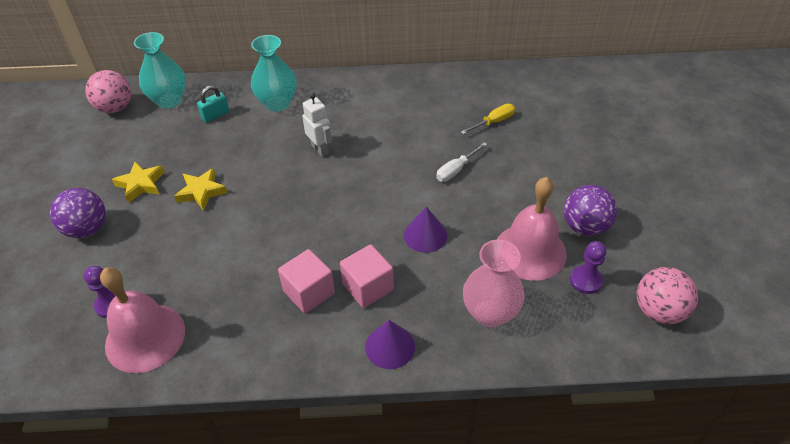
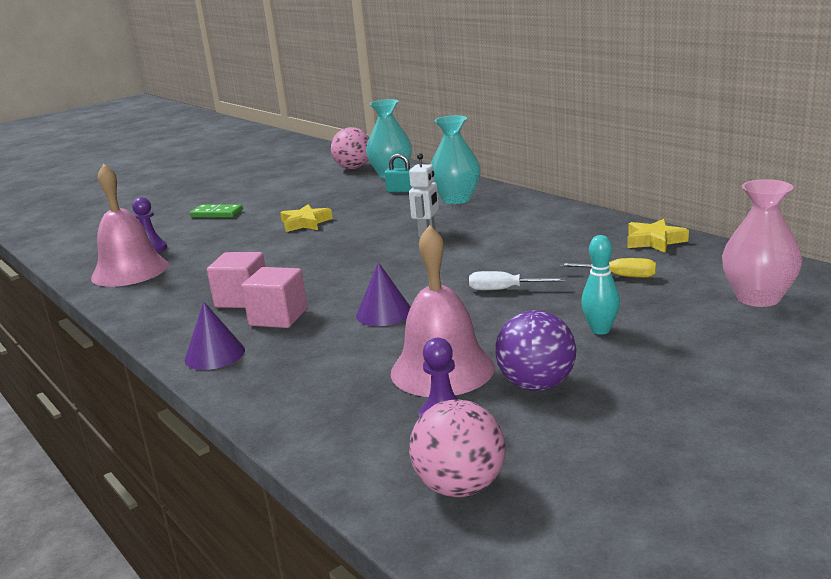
camera: 55 degrees right, 25 degrees down
purple ball [50,188,106,238] -> green domino [190,205,243,218]
yellow star [112,162,165,203] -> yellow star moved to [627,219,689,253]
pink vase [463,240,525,327] -> pink vase moved to [722,179,802,307]
none -> turquoise bowling pin [581,235,620,334]

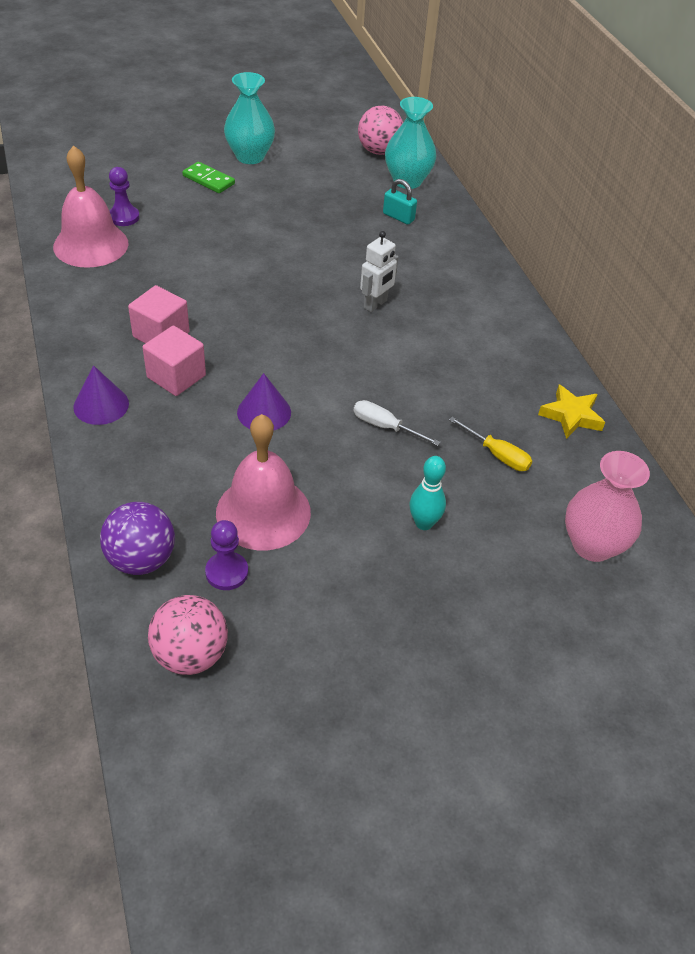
camera: 15 degrees right, 25 degrees up
yellow star [280,204,333,232] -> none
turquoise vase [431,115,481,204] -> turquoise vase moved to [224,72,275,164]
purple ball [495,310,576,391] -> purple ball moved to [100,502,175,575]

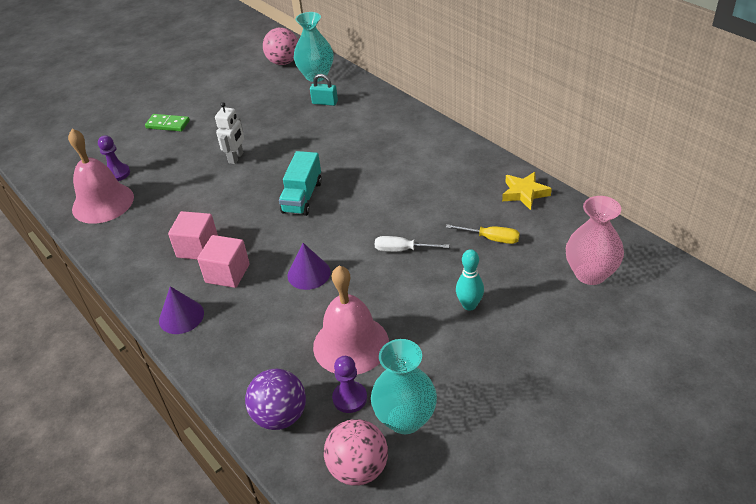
camera: 15 degrees left, 5 degrees down
turquoise vase [224,72,275,164] -> turquoise vase moved to [371,339,437,434]
white robot [360,231,398,312] -> white robot moved to [215,102,244,164]
none -> turquoise truck [279,151,322,216]

